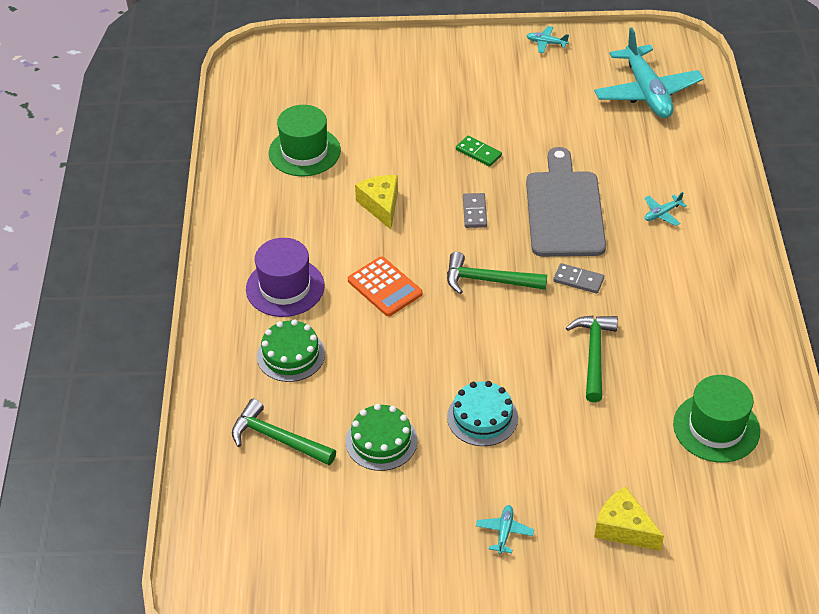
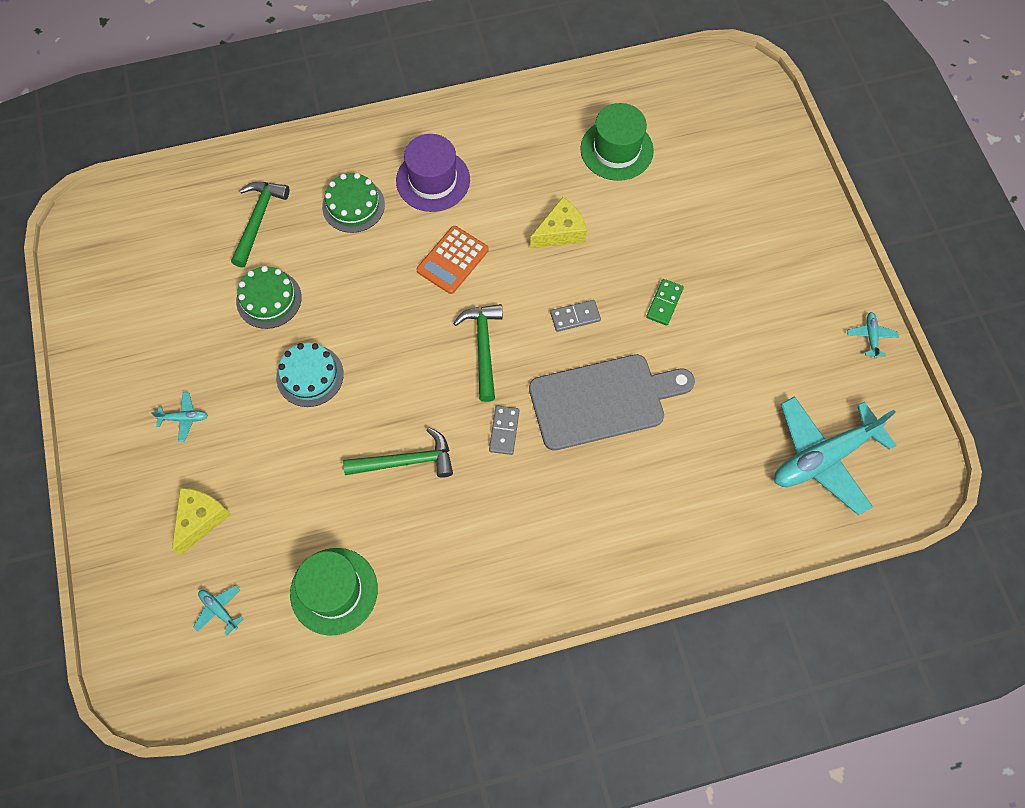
camera: 75 degrees right, 20 degrees up
turquoise plane [644,192,687,226] -> turquoise plane moved to [193,585,244,636]

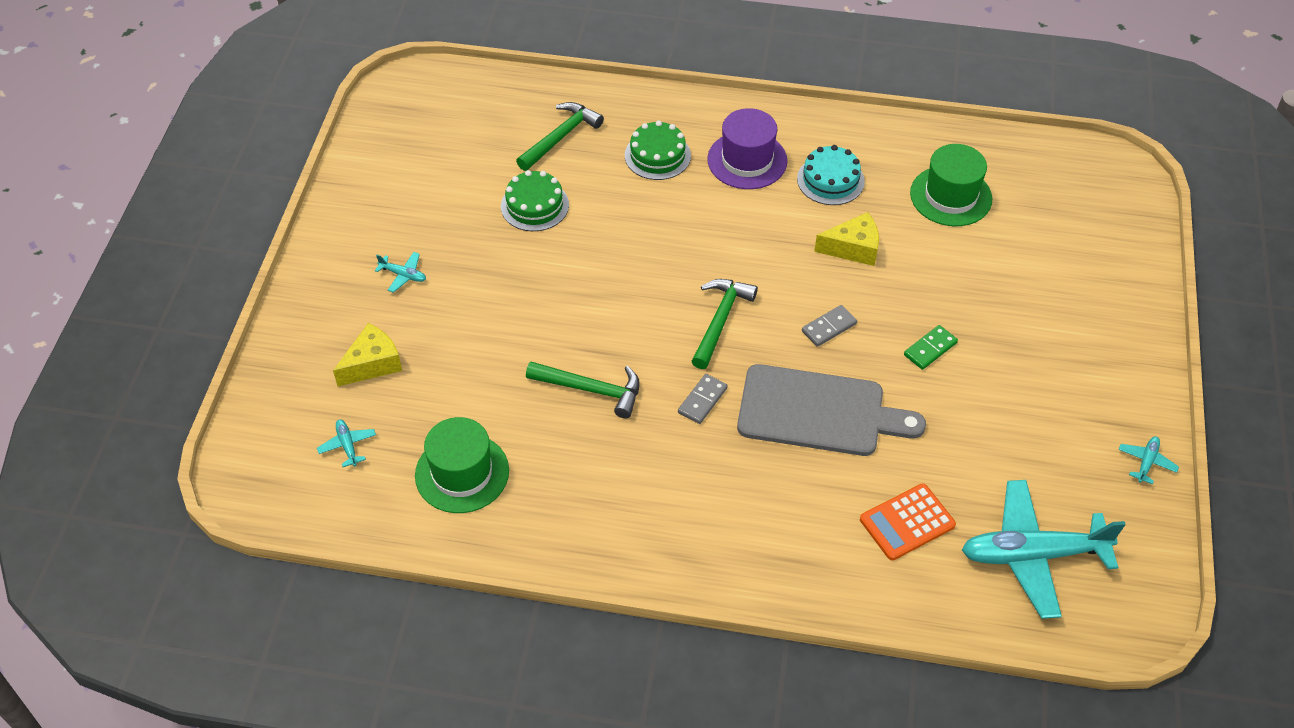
camera: 25 degrees right, 15 degrees down
turquoise cake [276,343,344,407] -> turquoise cake moved to [797,145,865,205]
orange calculator [416,226,489,294] -> orange calculator moved to [860,483,956,561]
grey domino [550,300,601,332] -> grey domino turned 45 degrees counterclockwise [802,305,857,347]

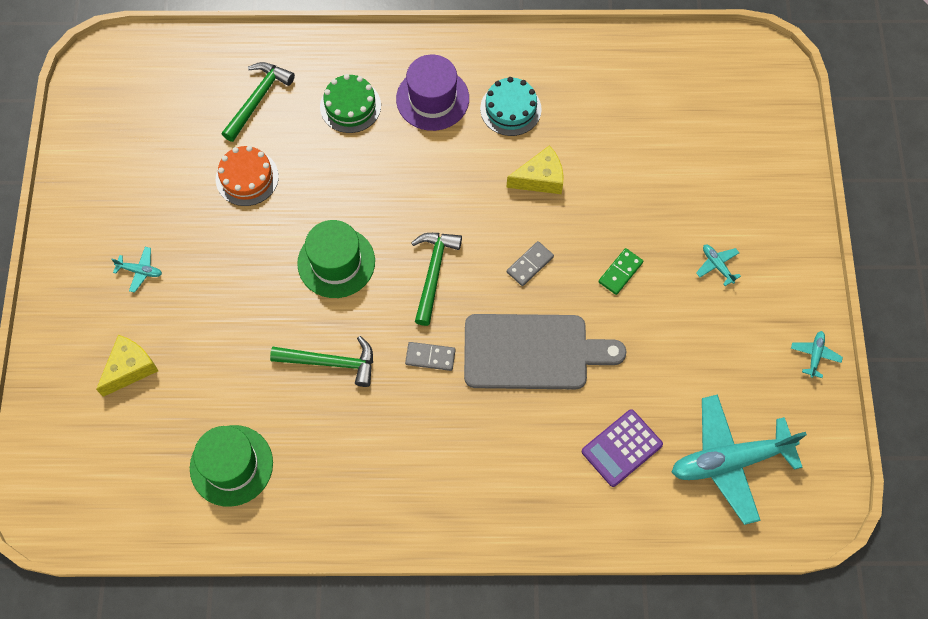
camera: 10 degrees left, 15 degrees up
turquoise plane [317,420,376,467] -> turquoise plane moved to [696,244,741,286]
green cake [501,170,569,231] -> orange cake [216,146,279,206]
grey domino [678,374,728,424] -> grey domino turned 75 degrees clockwise [405,342,456,371]
orange calculator [860,483,956,561] -> purple calculator [582,409,663,487]
green hat [910,144,992,226] -> green hat moved to [297,220,375,298]

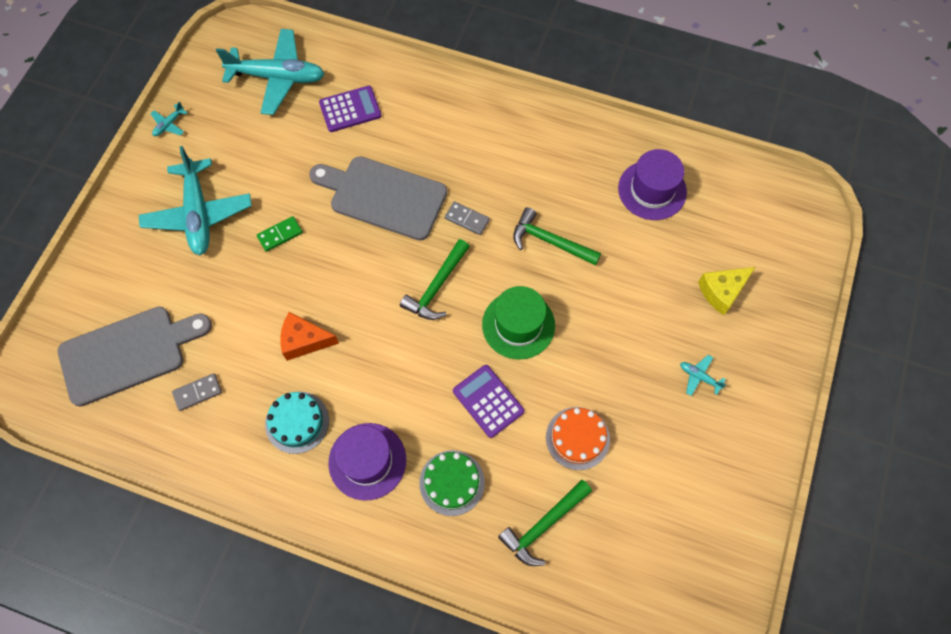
camera: 160 degrees left, 0 degrees up
green hat [190,425,273,507] -> purple hat [618,149,687,220]
yellow cheese [506,145,563,194] -> orange cheese [280,312,339,361]
grey domino [507,241,554,286] -> grey domino moved to [172,373,222,411]
turquoise plane [696,244,741,286] -> turquoise plane [139,146,252,255], size x2.49
none -> grey cutting board [58,307,212,407]
none -> purple calculator [453,365,524,438]

